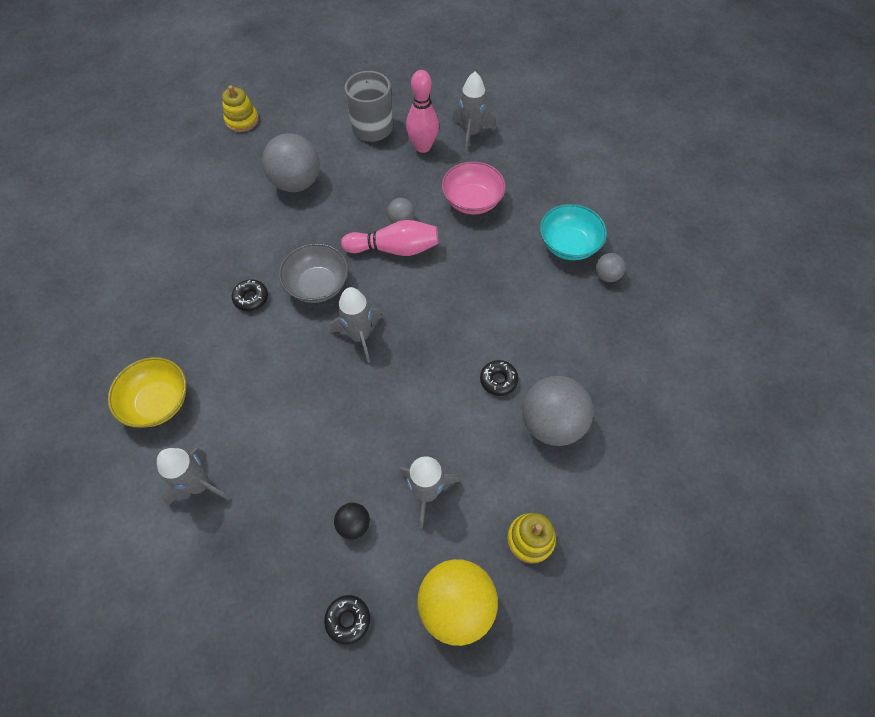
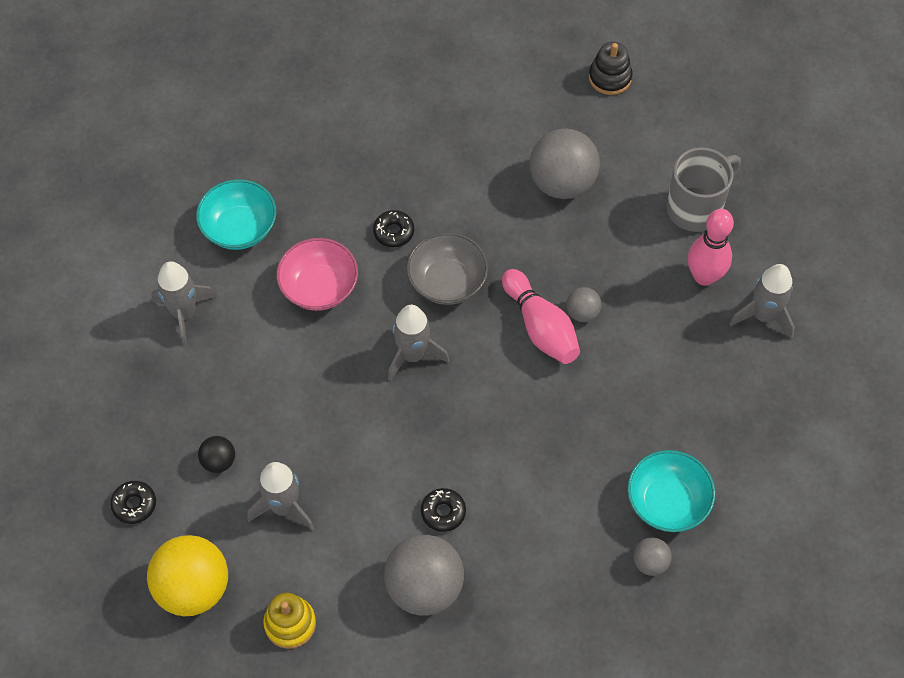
camera: 60 degrees right, 0 degrees up
yellow bowl [108,357,187,428] -> turquoise bowl [196,179,276,250]
yellow stacking toy [222,85,259,132] -> black stacking toy [589,42,633,95]
pink bowl [442,161,506,215] -> pink bowl moved to [276,238,358,311]

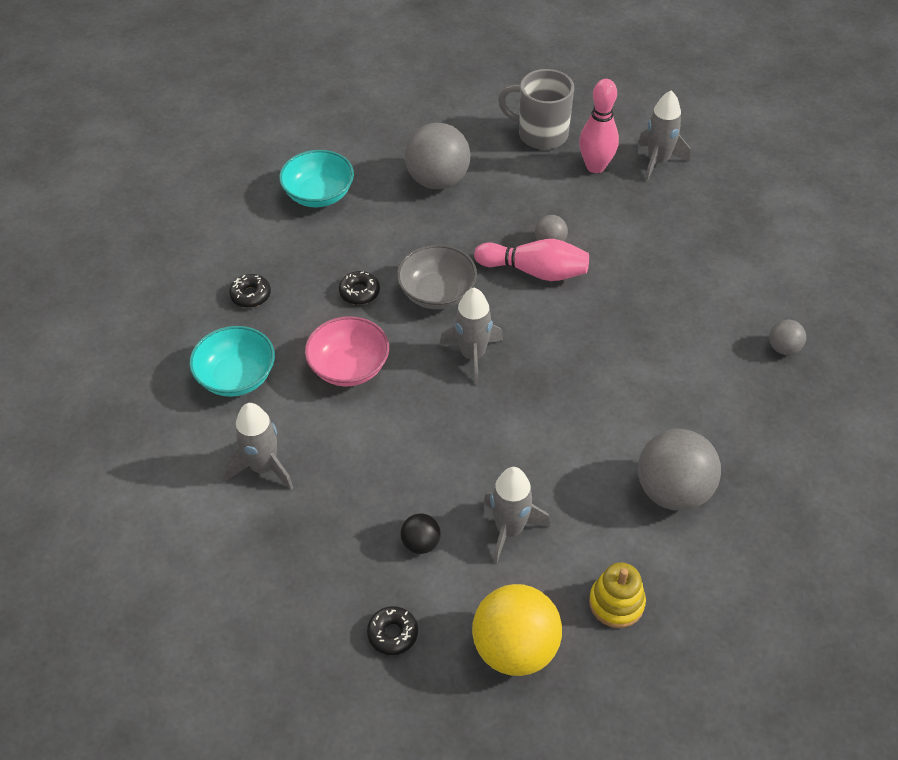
camera: 45 degrees left, 10 degrees down
black donut [421,488,466,532] -> black donut moved to [229,274,271,308]
black stacking toy [589,42,633,95] -> none
turquoise bowl [627,450,715,532] -> turquoise bowl moved to [279,150,354,207]
grey mug [667,147,741,232] -> grey mug turned 75 degrees counterclockwise [498,69,574,150]

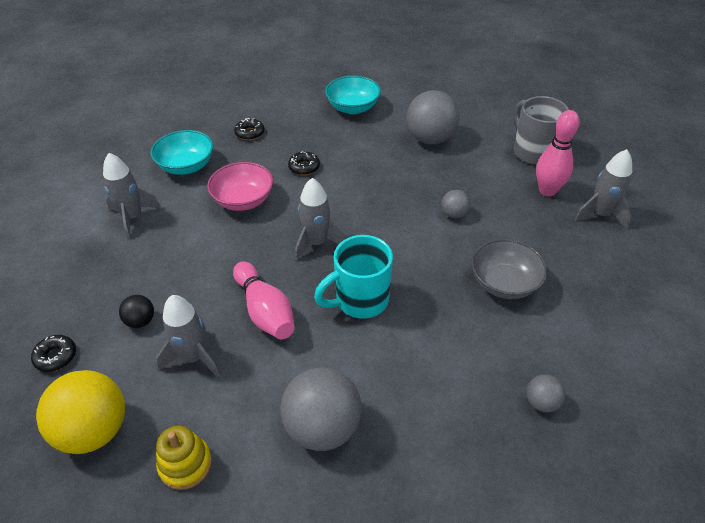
camera: 45 degrees right, 5 degrees down
grey bowl [397,245,477,309] -> grey bowl moved to [471,239,548,299]
pink bowling pin [474,239,589,281] -> pink bowling pin moved to [233,262,295,339]
none -> turquoise mug [314,235,393,319]

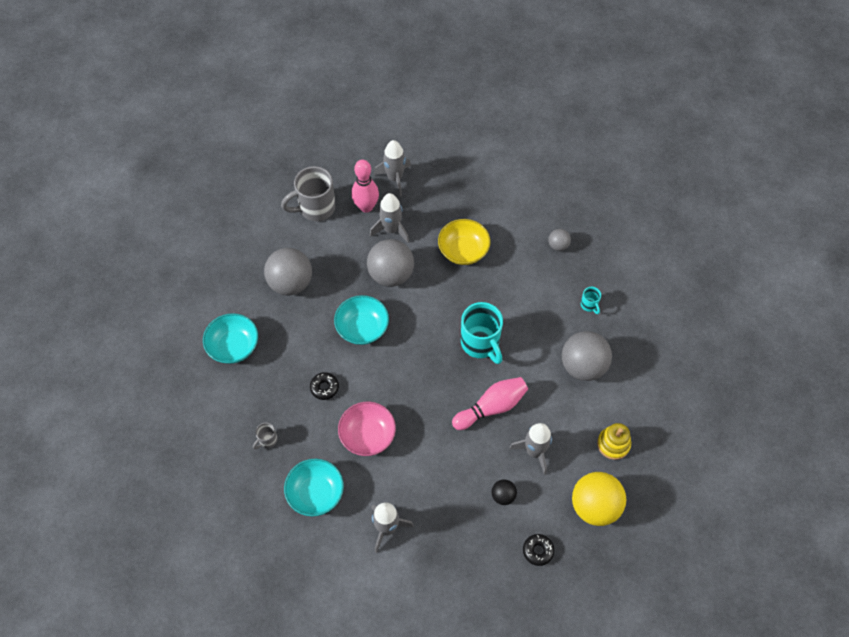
camera: 90 degrees left, 15 degrees up
black donut [234,118,264,140] -> grey mug [253,423,277,449]
grey rocket [295,178,345,261] -> grey rocket moved to [370,193,409,243]
grey ball [441,190,470,218] -> grey ball [367,239,414,287], size x2.07
grey bowl [471,239,548,299] -> yellow bowl [438,219,491,265]
none -> turquoise bowl [334,295,389,345]
none -> turquoise mug [581,287,601,314]

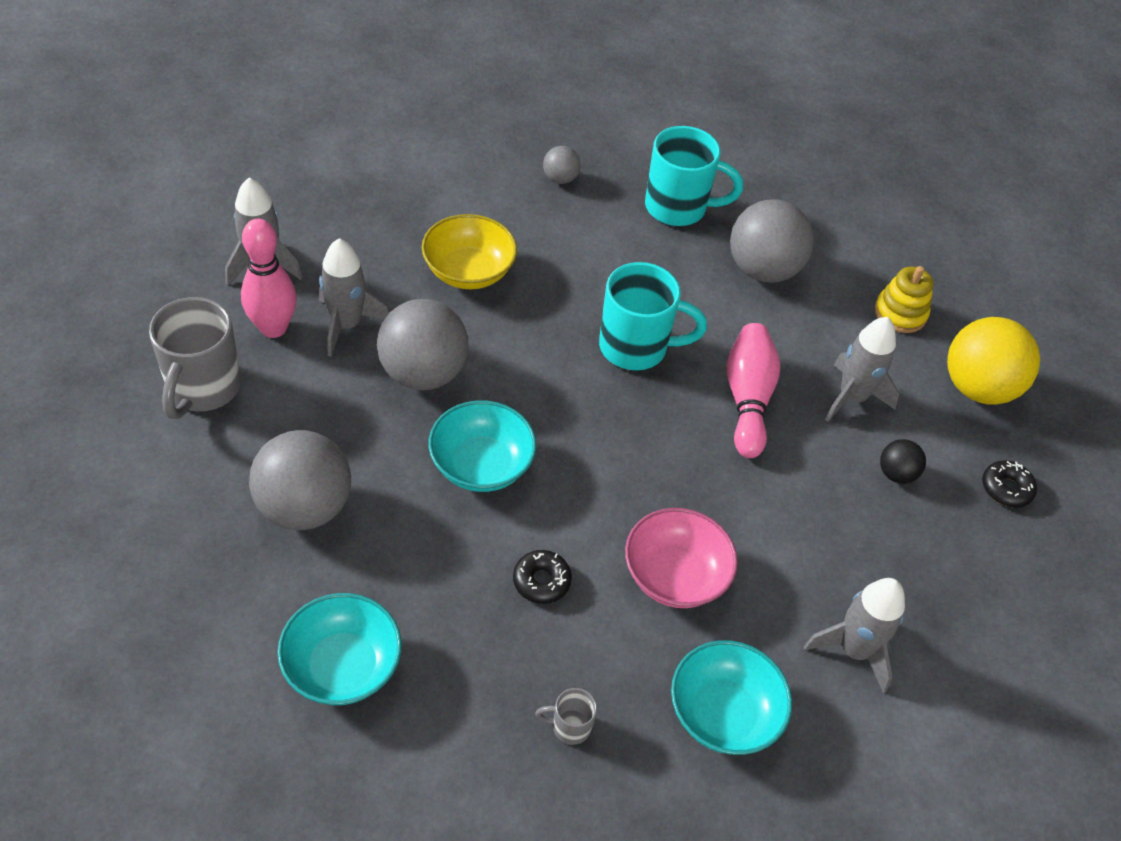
camera: 60 degrees left, 10 degrees down
grey mug [253,423,277,449] -> grey mug turned 105 degrees clockwise [535,688,597,745]
turquoise mug [581,287,601,314] -> turquoise mug [645,126,743,226], size x2.19

